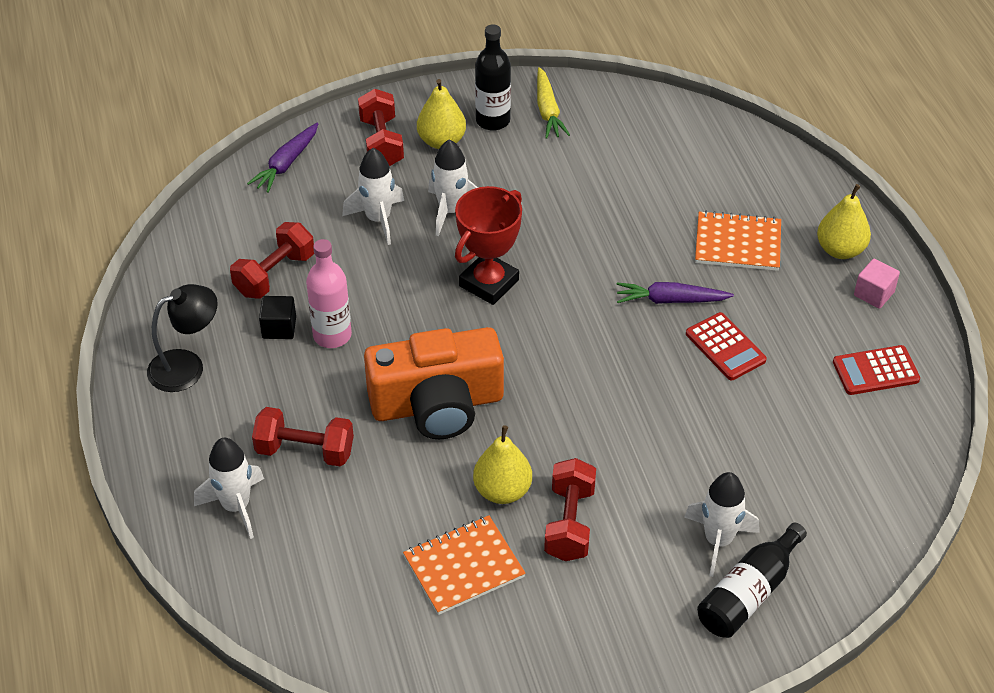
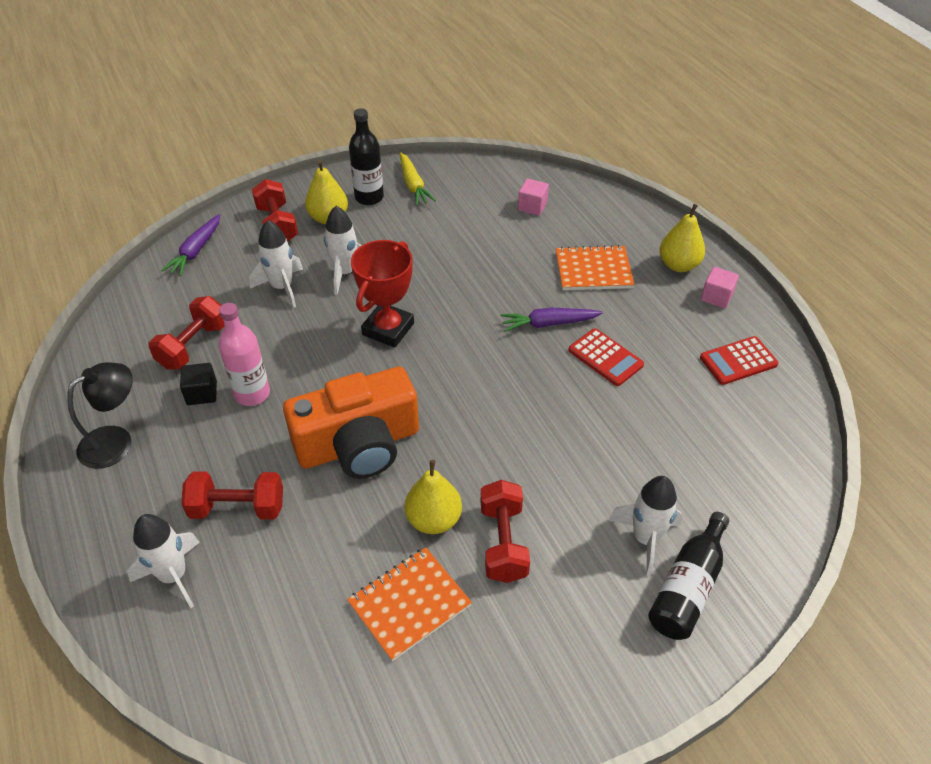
camera: 10 degrees left, 0 degrees up
none -> pink cube [518,179,549,216]

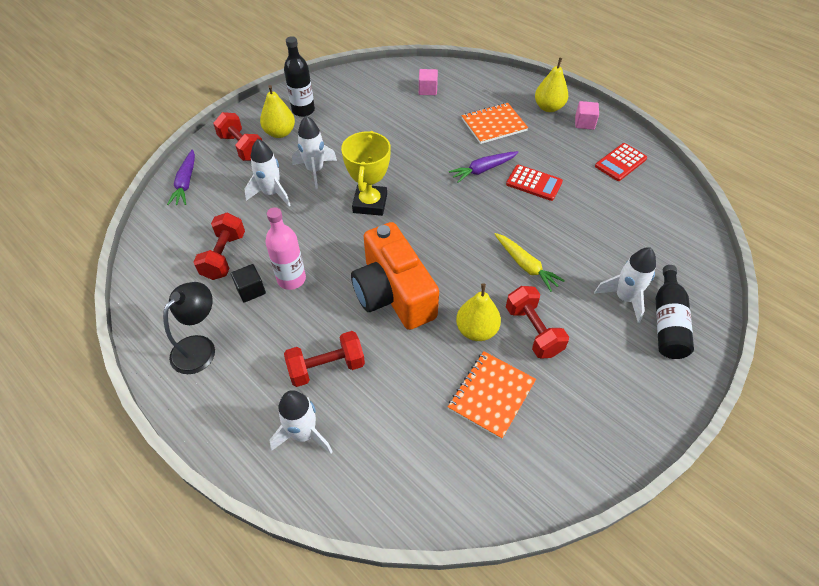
camera: 20 degrees left, 5 degrees up
orange camera [283,367,419,479] -> orange camera turned 105 degrees clockwise [351,222,439,330]
red trophy [351,240,414,348] -> yellow trophy [341,131,391,216]
yellow carrot [400,152,436,206] -> yellow carrot moved to [495,233,565,292]

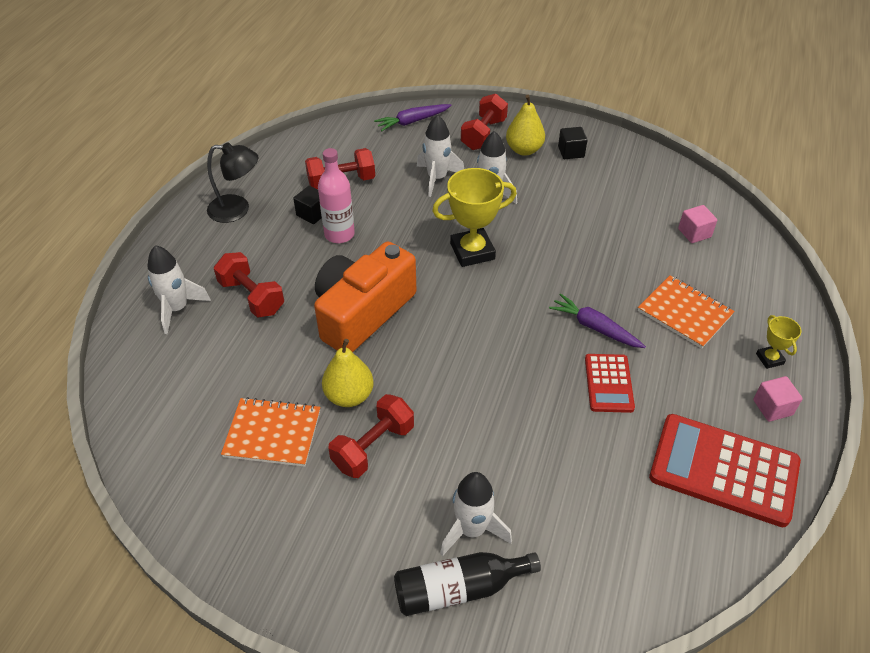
camera: 65 degrees right, 5 degrees down
black bottle [284,36,315,117] -> black cube [558,127,587,159]
yellow carrot [495,233,565,292] -> none
yellow pear [535,57,568,112] -> yellow trophy [756,315,801,369]
red calculator [595,143,647,181] -> red calculator [649,414,801,527], size x1.81

